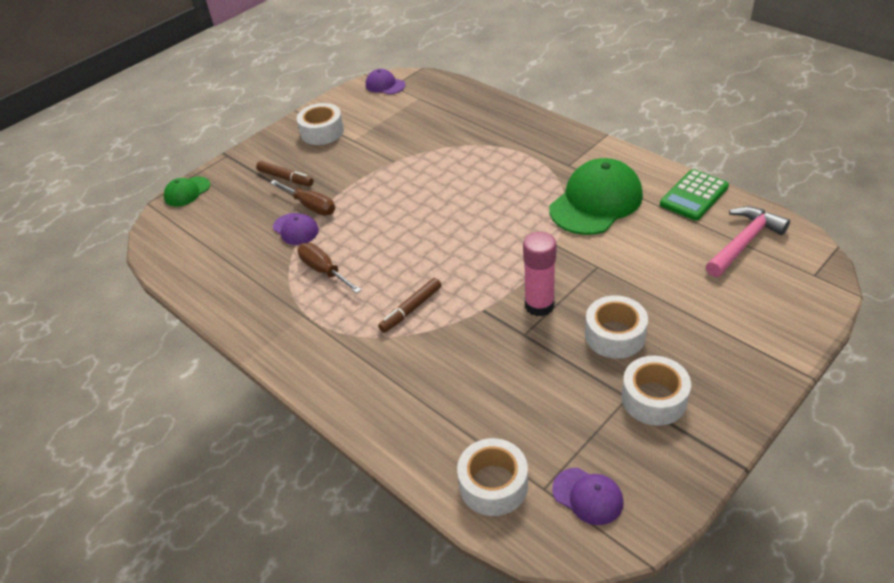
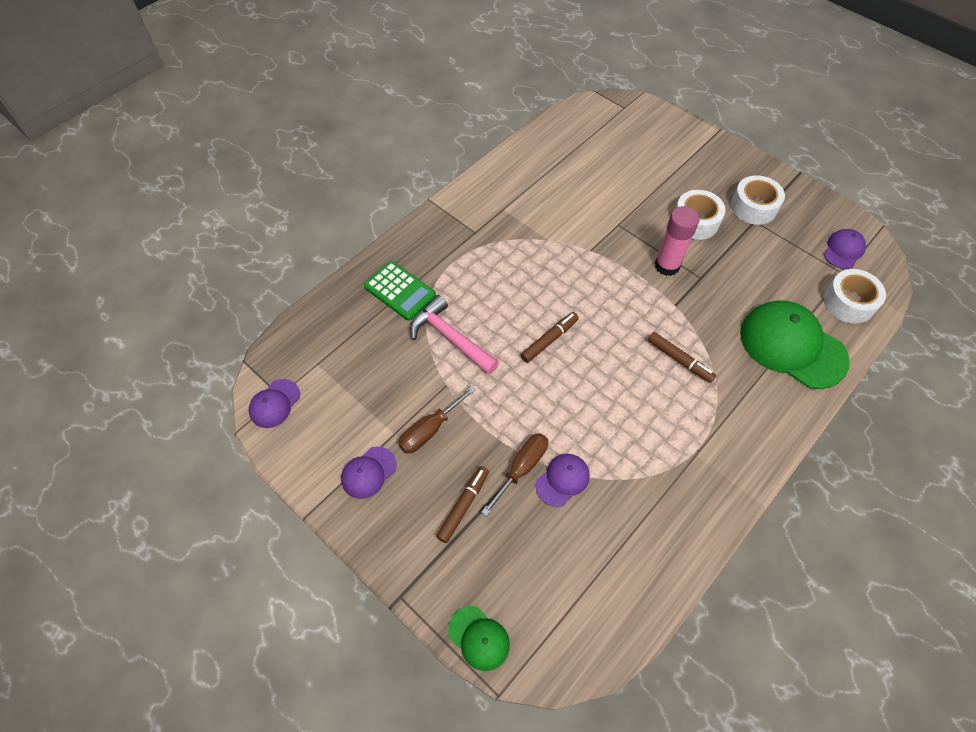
camera: 95 degrees left, 15 degrees up
white tape [297,103,344,145] -> purple cap [341,446,397,499]
brown screwdriver [298,243,361,293] -> brown screwdriver moved to [398,386,477,454]
green cap [549,158,643,235] -> green cap moved to [740,300,850,389]
green calculator [660,169,729,221] -> green calculator moved to [364,261,436,321]
pink hammer [706,206,790,277] -> pink hammer moved to [410,295,499,375]
none -> brown marker [521,312,579,363]

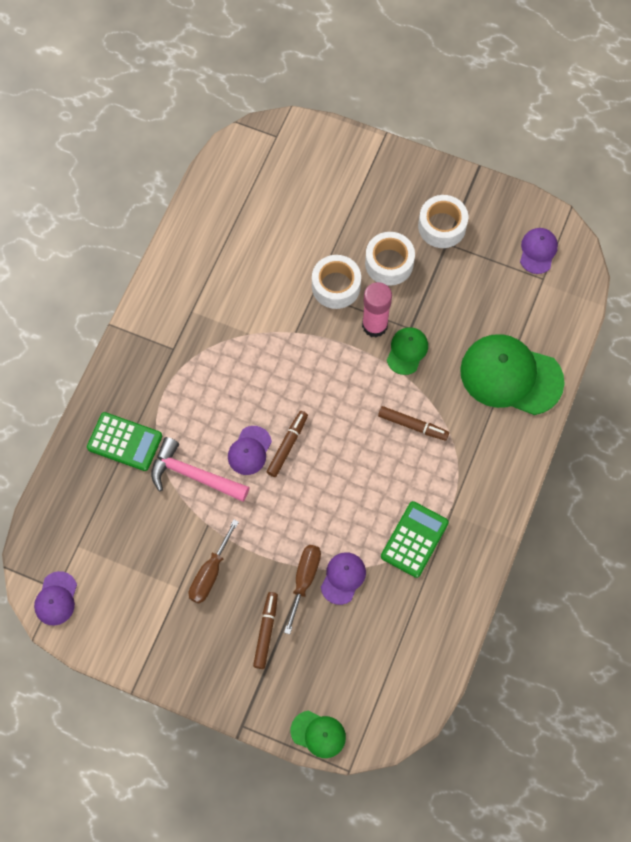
camera: 20 degrees left, 10 degrees up
purple cap [341,446,397,499] -> purple cap moved to [228,426,272,475]
white tape [823,269,886,323] -> white tape moved to [312,255,361,309]
none -> green calculator [381,501,449,578]
none -> green cap [387,327,428,375]

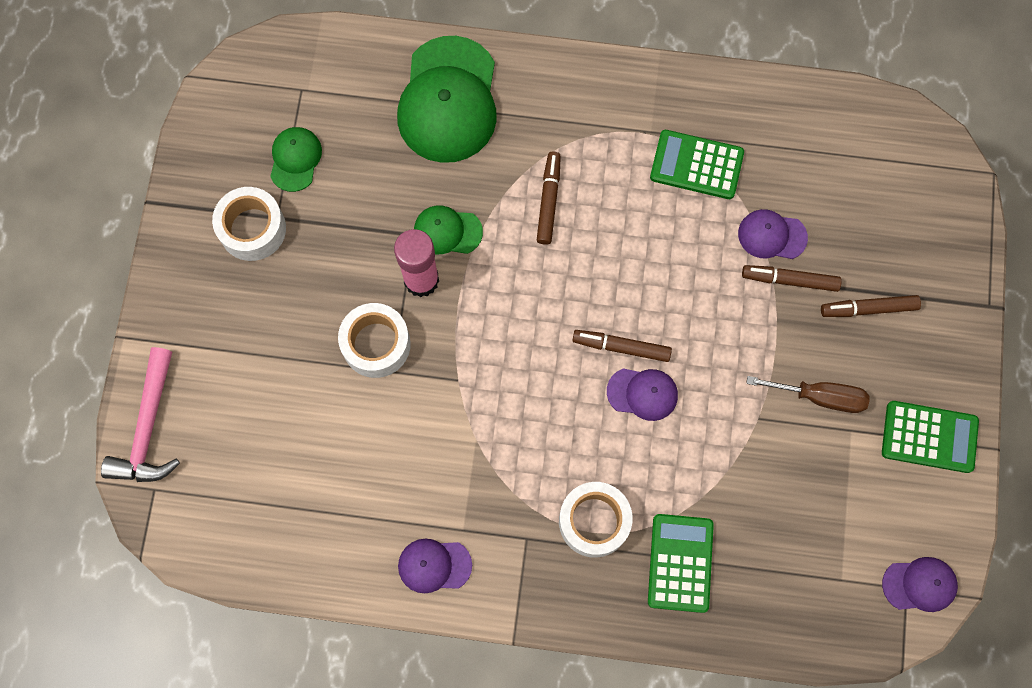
camera: 105 degrees left, 5 degrees up
pink hammer [151,437,249,502] -> pink hammer moved to [101,347,180,482]
brown screwdriver [284,545,321,634] -> brown marker [742,265,842,292]
green cap [291,710,346,758] -> green cap moved to [270,127,322,192]
white tape [365,232,415,286] -> white tape moved to [559,482,633,558]
purple cap [520,228,558,274] -> purple cap moved to [398,538,472,593]
none -> green calculator [882,401,979,473]

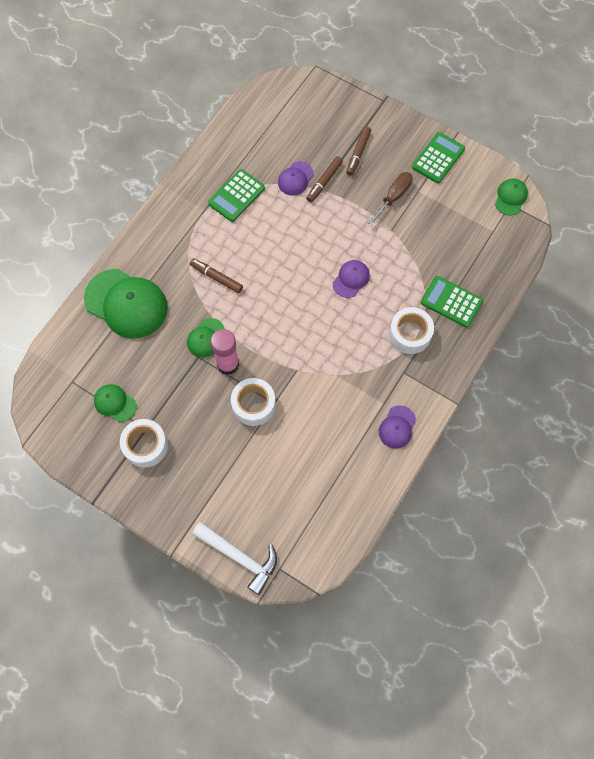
camera: 65 degrees left, 5 degrees down
pink hammer [101,347,180,482] -> white hammer [192,522,277,595]
brown marker [572,330,672,362] -> none
purple cap [882,557,958,612] -> green cap [495,178,528,215]

